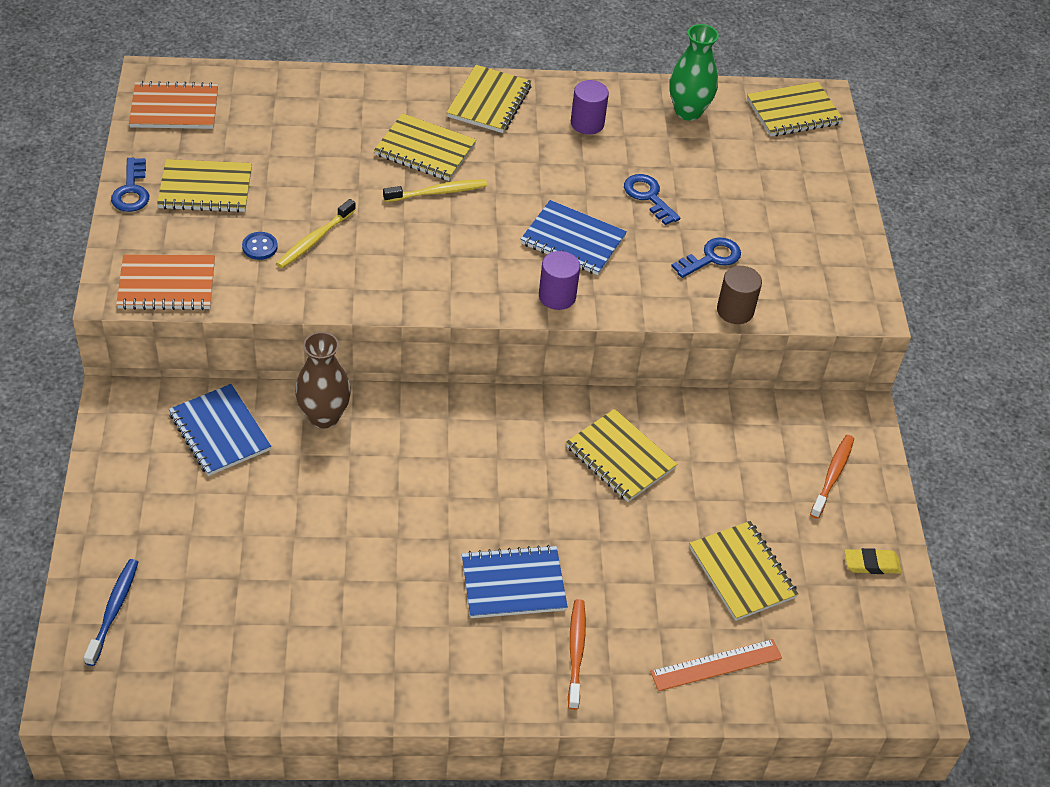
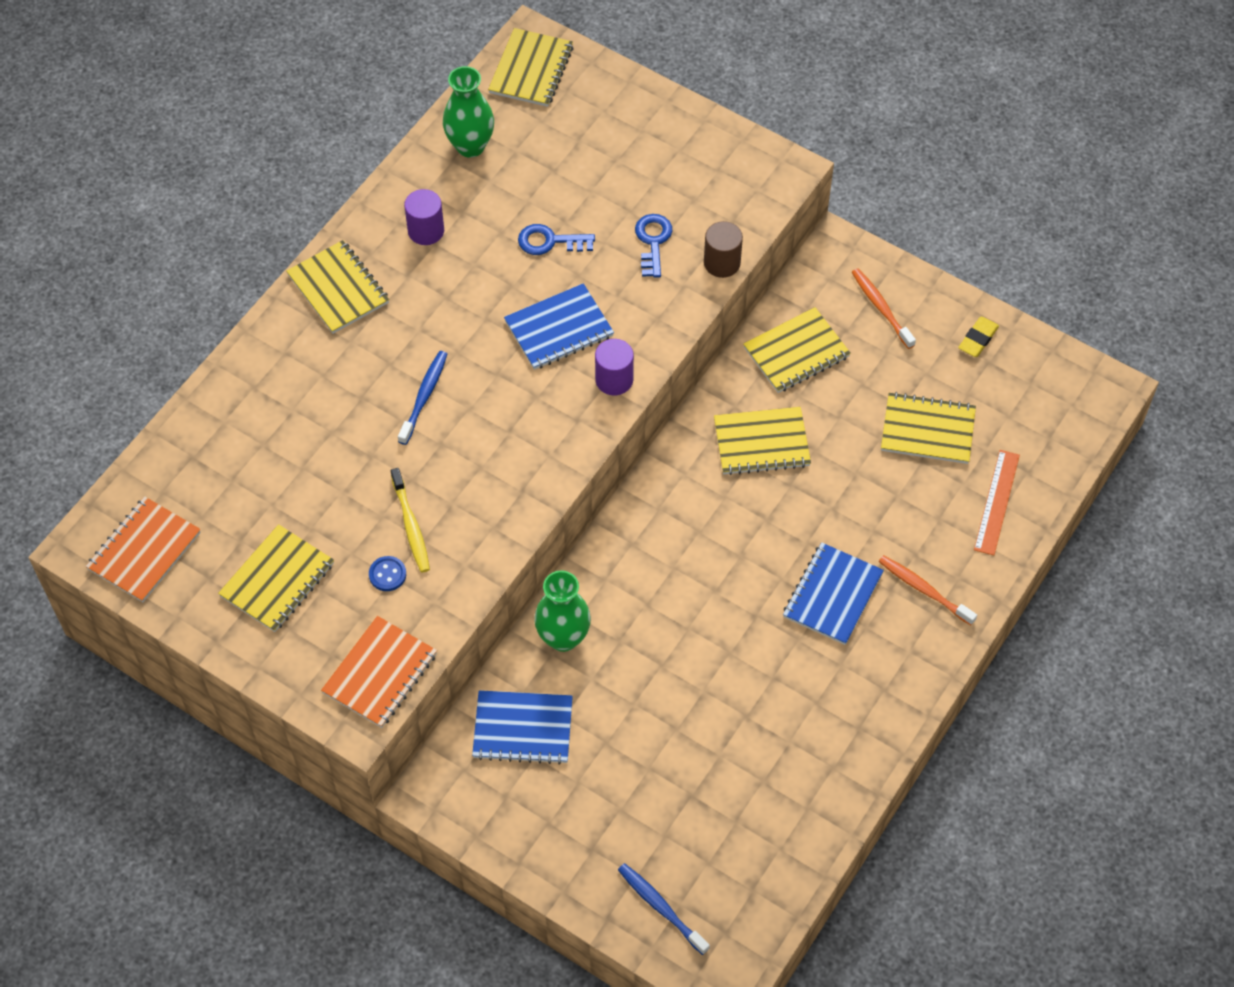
camera: 50 degrees left, 10 degrees up
blue key [111,158,149,212] -> none
brown vase [295,332,351,429] -> green vase [534,570,591,652]
yellow notebook [374,113,476,181] -> yellow notebook moved to [743,307,851,393]
yellow toothbrush [383,179,487,202] -> blue toothbrush [398,351,447,445]

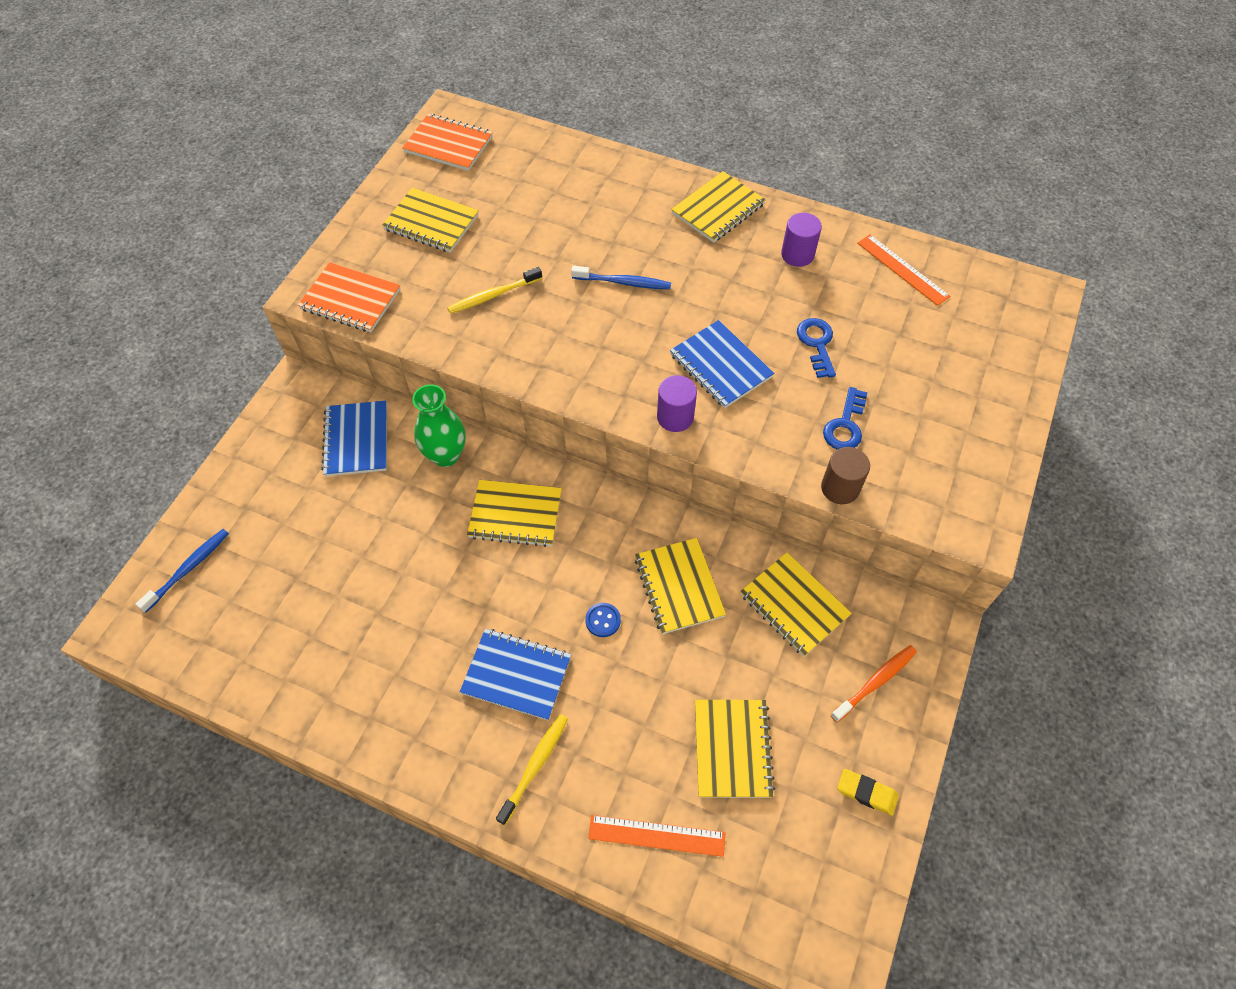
camera: 80 degrees right, 0 degrees up
blue button [369,556,406,591] -> blue button moved to [585,603,621,637]
green vase [443,66,494,158] -> orange ruler [857,234,950,306]
yellow notebook [488,28,574,107] -> yellow notebook moved to [467,480,562,547]
blue key [635,214,672,278] -> blue key turned 120 degrees clockwise [823,387,868,450]
orange toothbrush [879,555,977,625] -> yellow toothbrush [496,714,568,825]

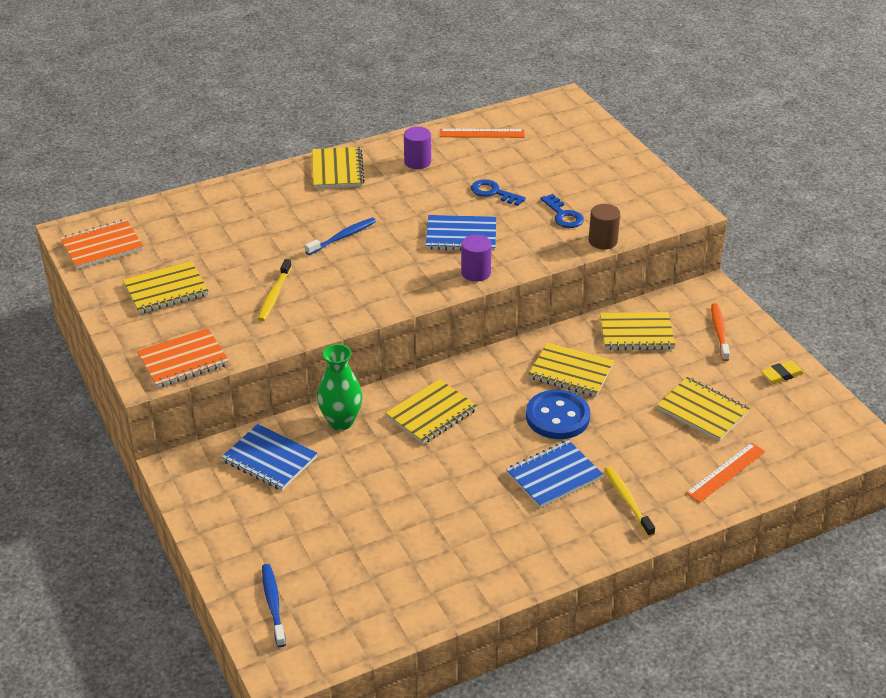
camera: 50 degrees left, 20 degrees down
blue button [585,603,621,637] -> blue button [526,390,590,439], size x2.19

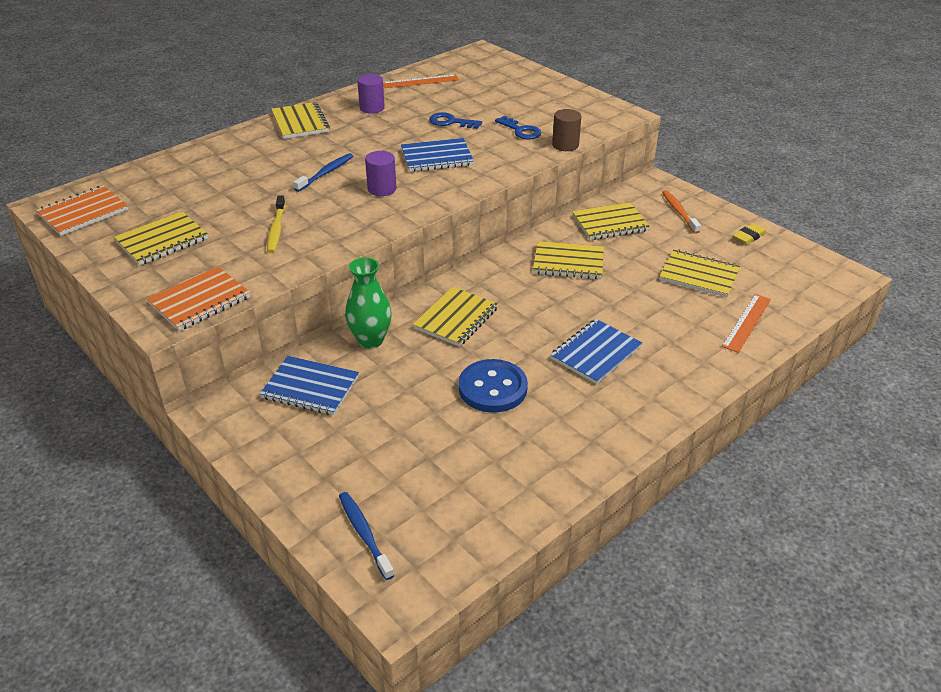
camera: 15 degrees left, 0 degrees up
purple cylinder [461,235,492,282] -> purple cylinder moved to [365,151,396,196]
blue button [526,390,590,439] -> blue button moved to [459,359,528,413]
yellow toothbrush [604,466,655,537] -> none

